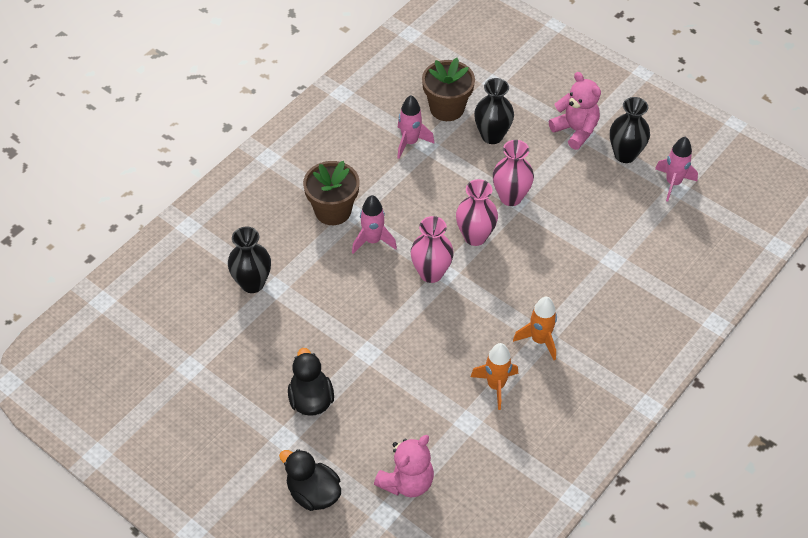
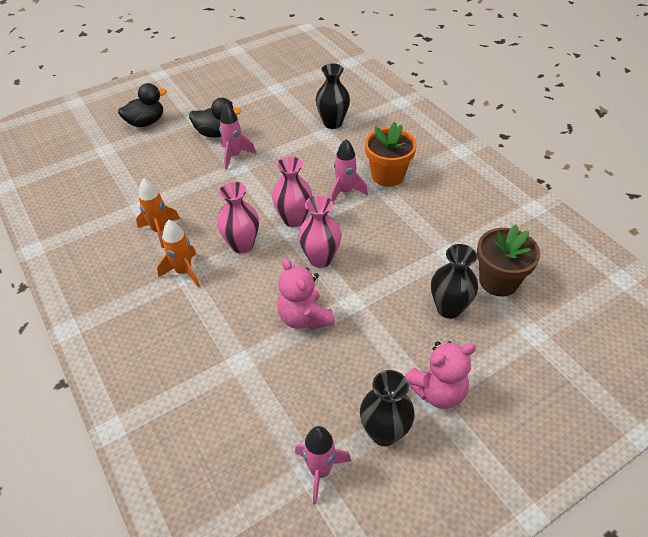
camera: 110 degrees right, 5 degrees down
brown flower pot [303,161,360,225] -> orange flower pot [365,122,417,187]
pink teddy bear [374,435,434,497] -> pink teddy bear moved to [277,258,335,330]
pink rocket [397,95,434,159] -> pink rocket moved to [219,103,256,170]
pink vase [493,140,534,206] -> pink vase moved to [217,182,259,254]

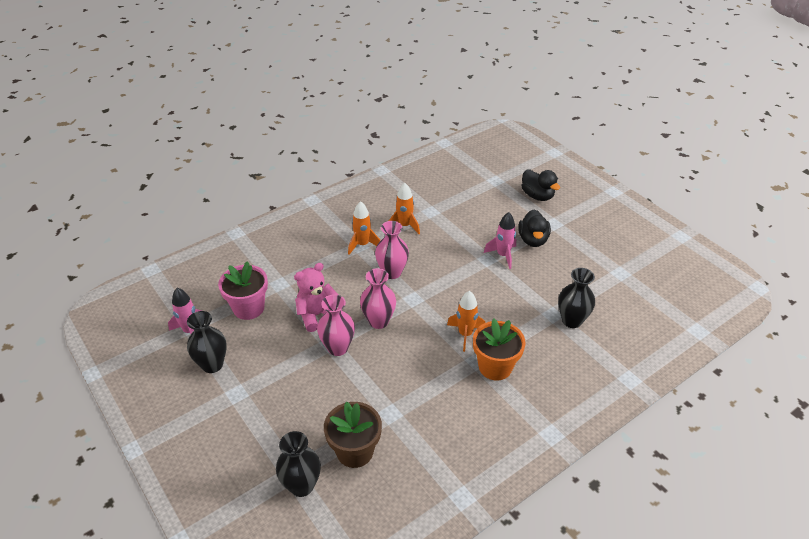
camera: 85 degrees right, 5 degrees down
pink vase [272,156,312,227] -> pink vase moved to [317,294,355,356]
pink rocket [330,139,368,202] -> orange rocket [447,291,485,352]
pink teddy bear [405,341,476,409] -> none
black vase [431,244,478,319] -> black vase moved to [276,431,321,497]
none -> pink flower pot [218,261,268,320]

